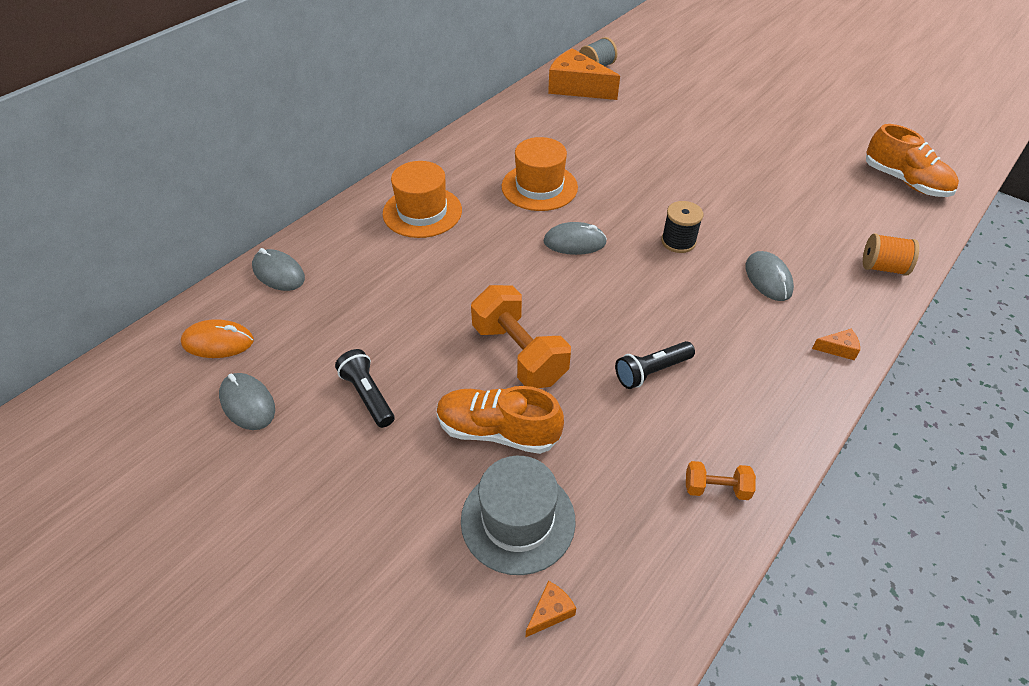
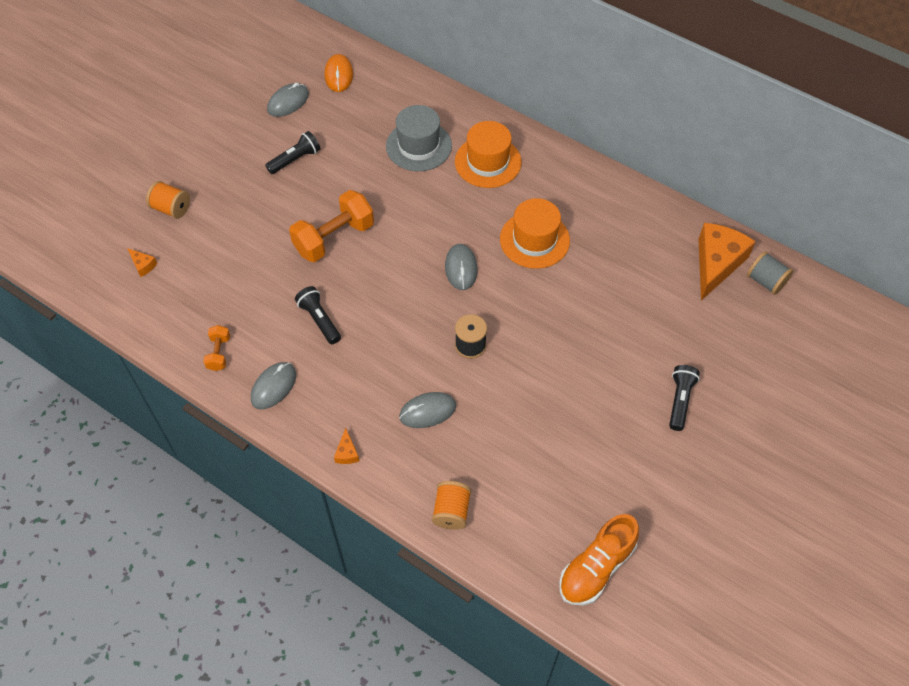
camera: 85 degrees right, 10 degrees up
grey mouse [252,248,305,291] -> grey mouse moved to [251,362,296,409]
orange shoe [437,386,564,454] -> none
grey hat [461,456,575,575] -> grey hat moved to [386,105,452,171]
none -> orange spool [146,181,190,219]
none -> black flashlight [669,365,700,431]

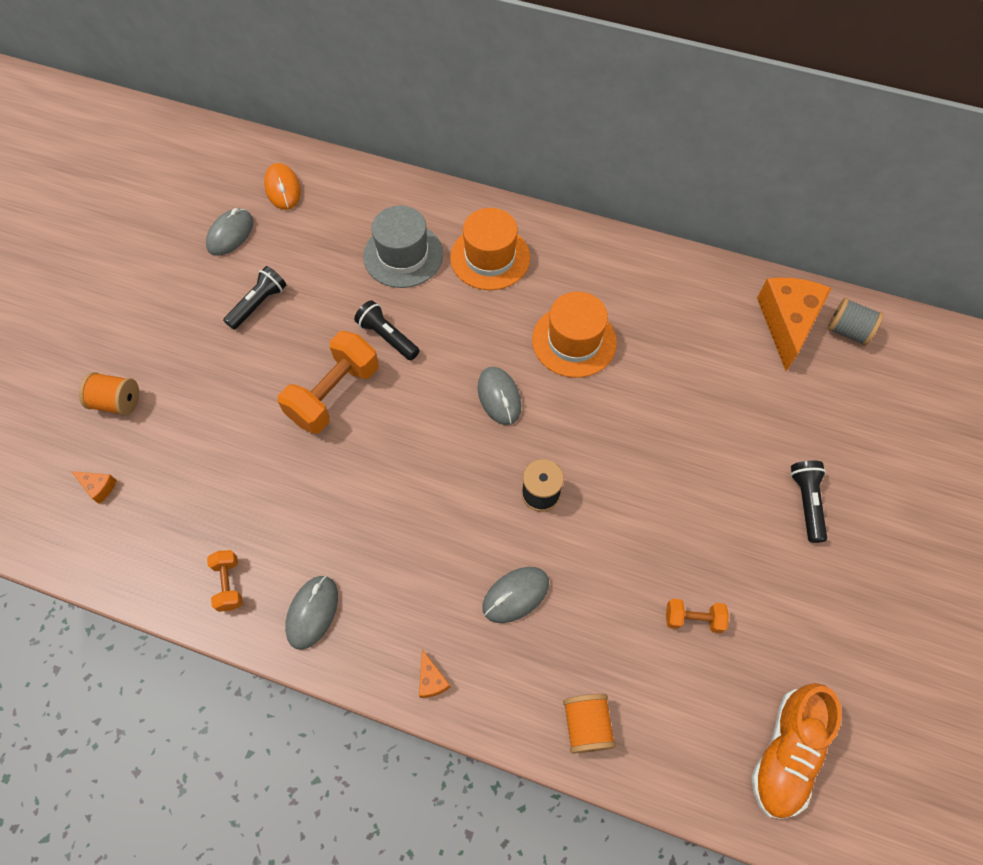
camera: 15 degrees left, 5 degrees up
black flashlight [295,286,341,344] -> black flashlight moved to [354,300,420,360]
none -> orange dumbbell [666,599,729,633]

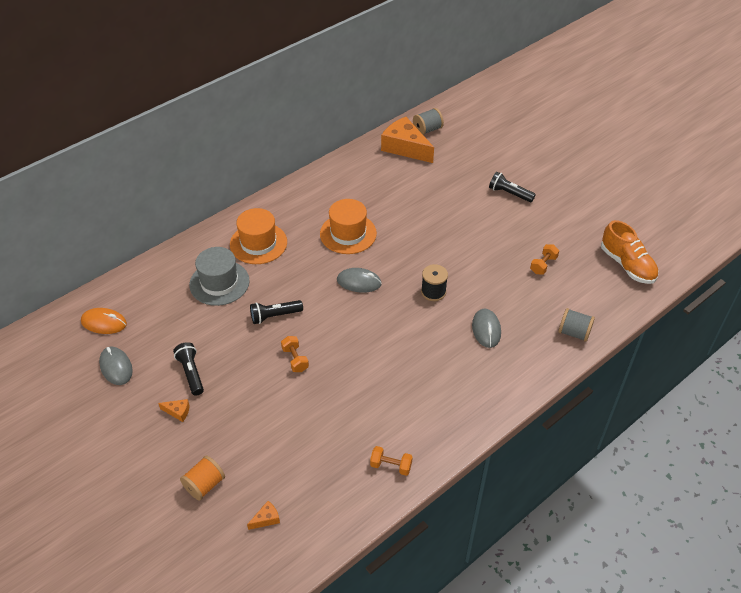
camera: 60 degrees left, 15 degrees down
orange dumbbell [278,331,379,434] -> orange dumbbell [281,336,309,372], size x0.50
grey mouse [285,576,338,650] -> none
orange cheese [419,649,450,698] -> orange cheese moved to [158,399,189,422]
orange spool [563,694,616,753] -> grey spool [558,308,595,342]

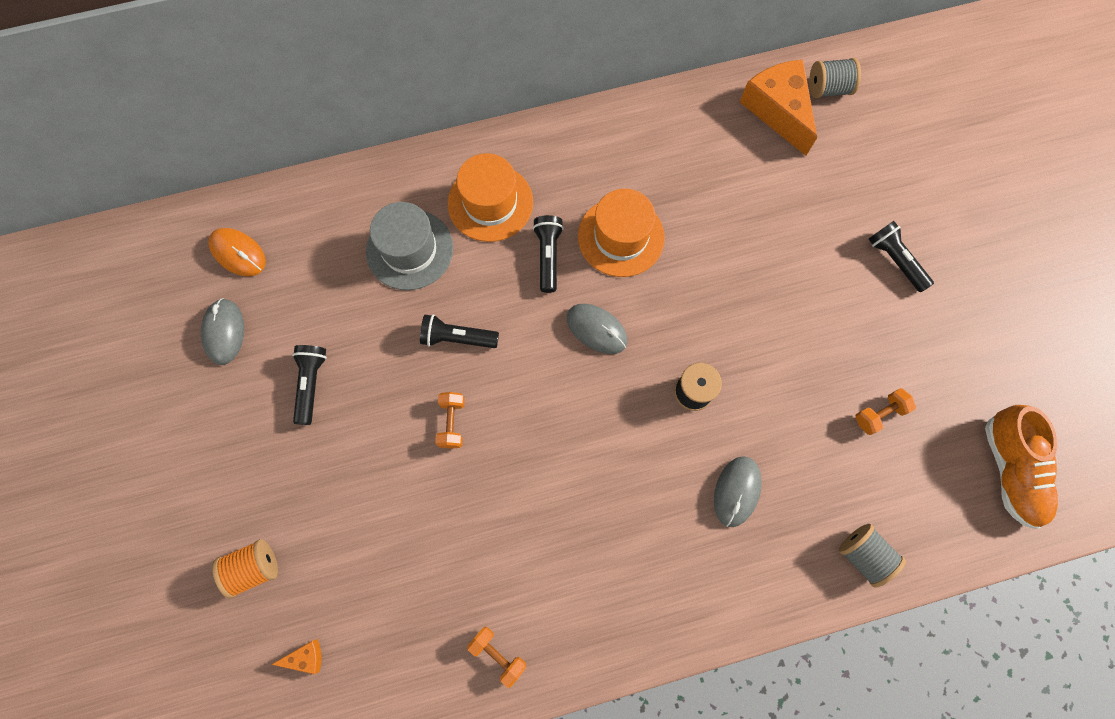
camera: 25 degrees right, 25 degrees up
orange cheese [158,399,189,422] -> none
none -> black flashlight [532,215,564,293]

